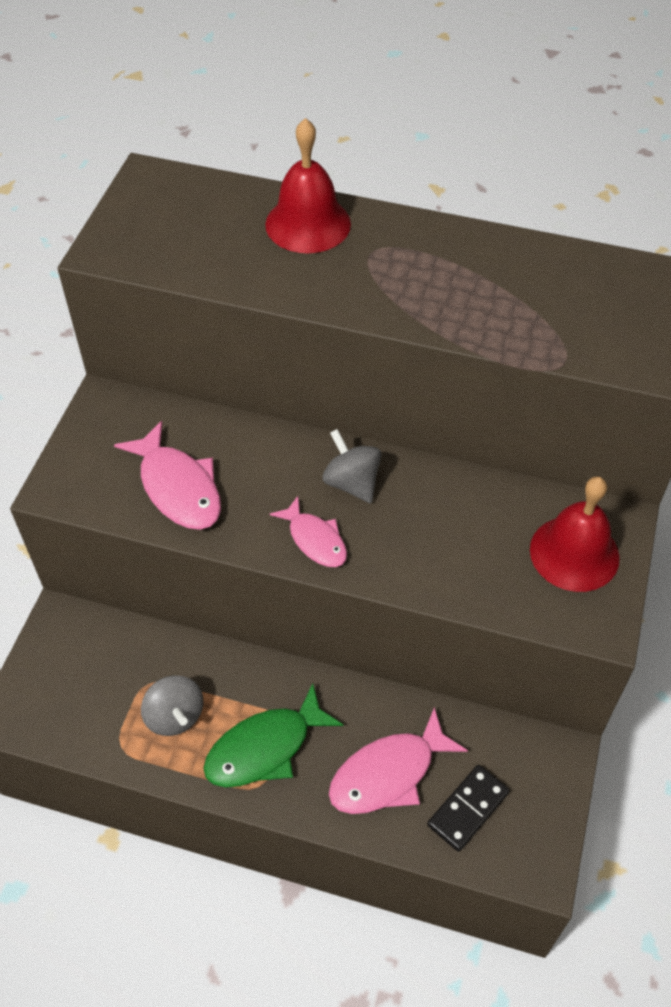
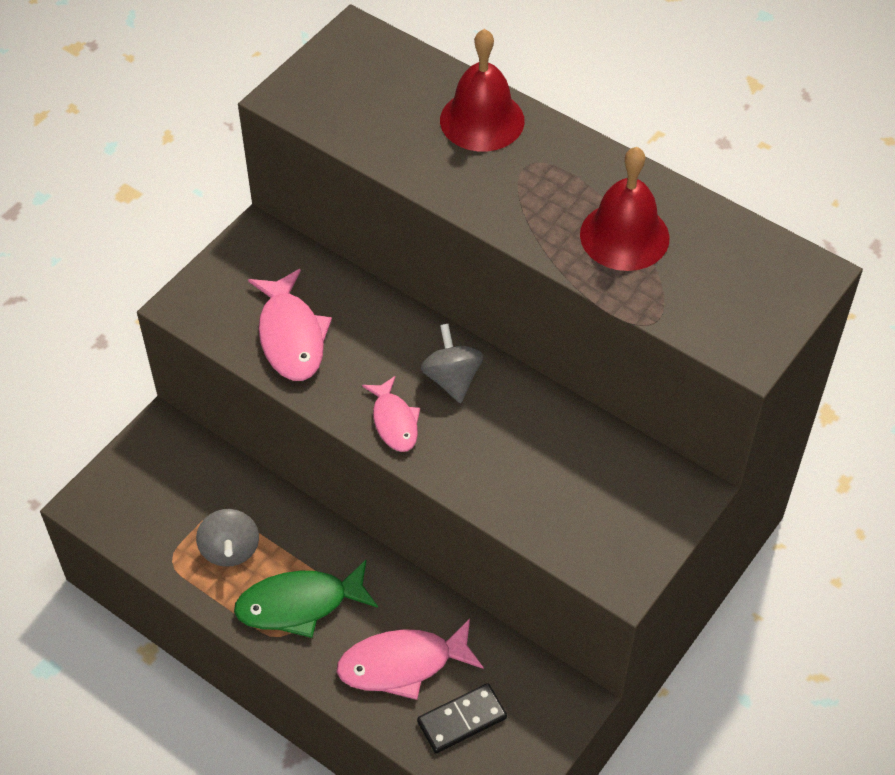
camera: 20 degrees right, 0 degrees up
red bell [530,476,620,592] -> red bell moved to [580,147,670,271]

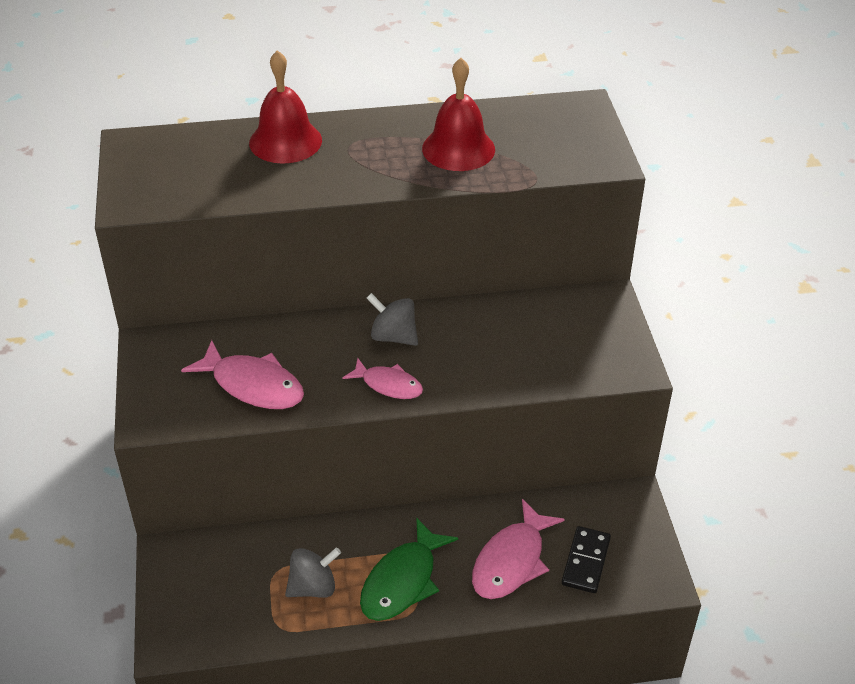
camera: 45 degrees left, 10 degrees down
grey spinning top [196,509,259,567] -> grey spinning top turned 60 degrees counterclockwise [285,547,341,598]

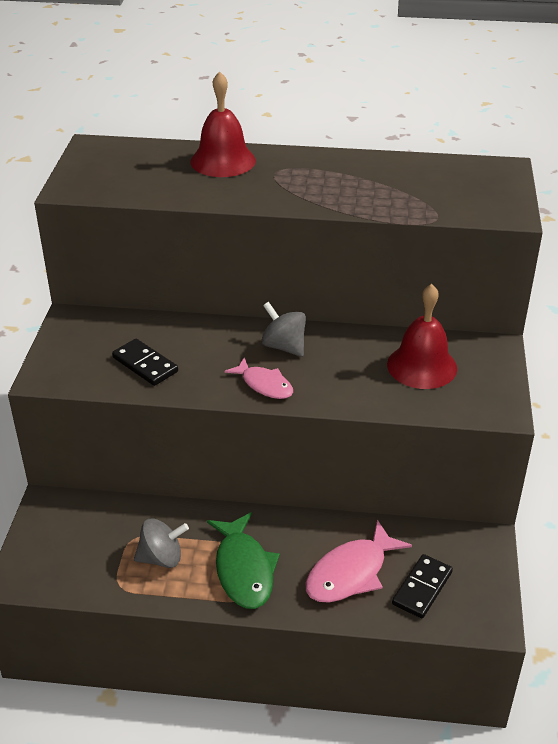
camera: 15 degrees right, 5 degrees down
pink fish [181,340,304,409] -> black domino [112,339,178,386]
green fish [360,517,458,621] -> green fish turned 60 degrees counterclockwise [207,512,280,609]
red bell [422,58,495,171] -> red bell moved to [387,284,457,389]

